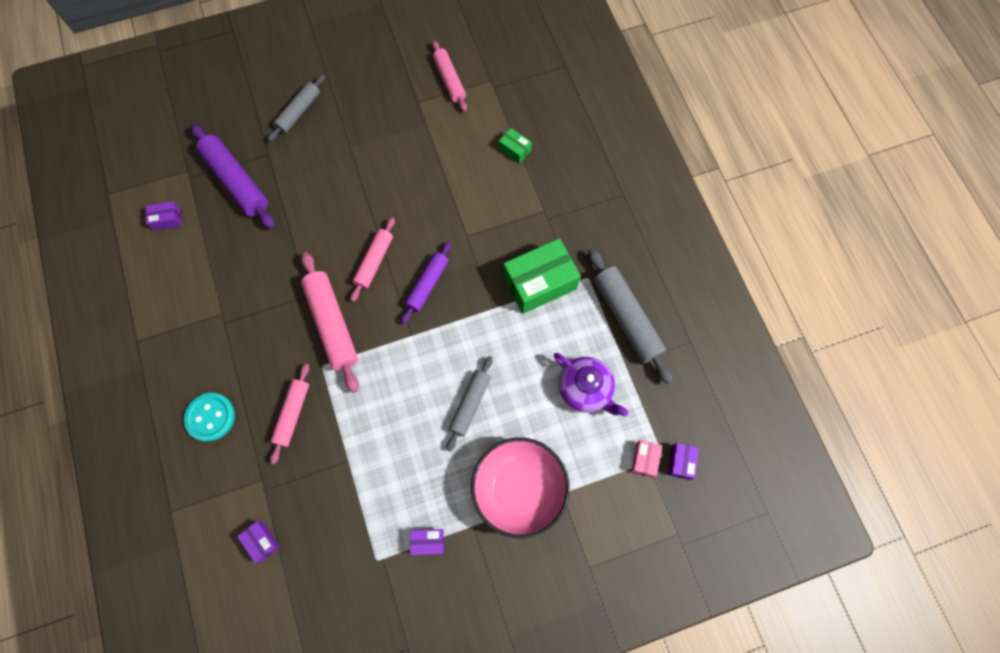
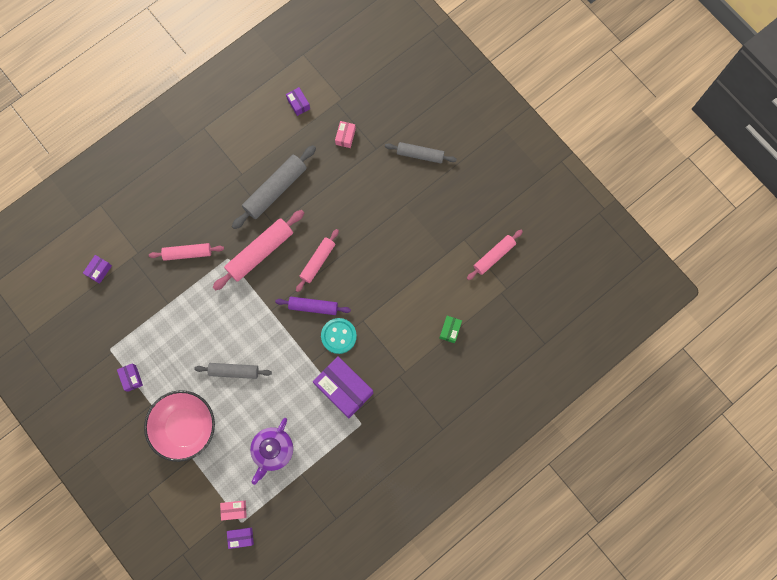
camera: 70 degrees right, 5 degrees up
turquoise button [184,393,235,442] -> turquoise button moved to [321,318,357,354]
purple rolling pin [191,124,275,229] -> pink box [335,121,356,148]
pink rolling pin [350,217,395,302] -> pink rolling pin turned 60 degrees counterclockwise [296,229,339,292]
green box [503,238,581,314] -> purple box [313,356,373,418]
grey rolling pin [588,248,673,384] -> grey rolling pin moved to [232,145,316,229]

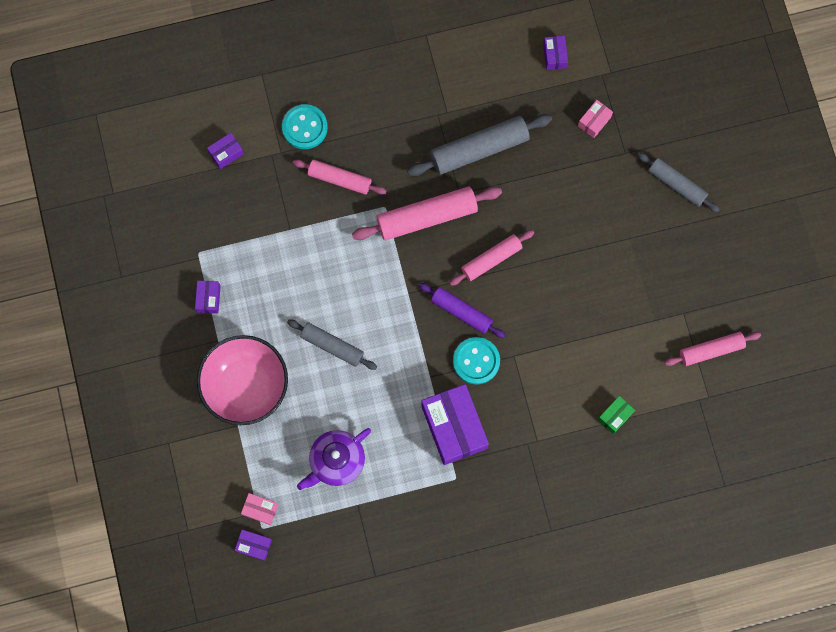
camera: 25 degrees right, 0 degrees up
none -> turquoise button [282,104,328,149]

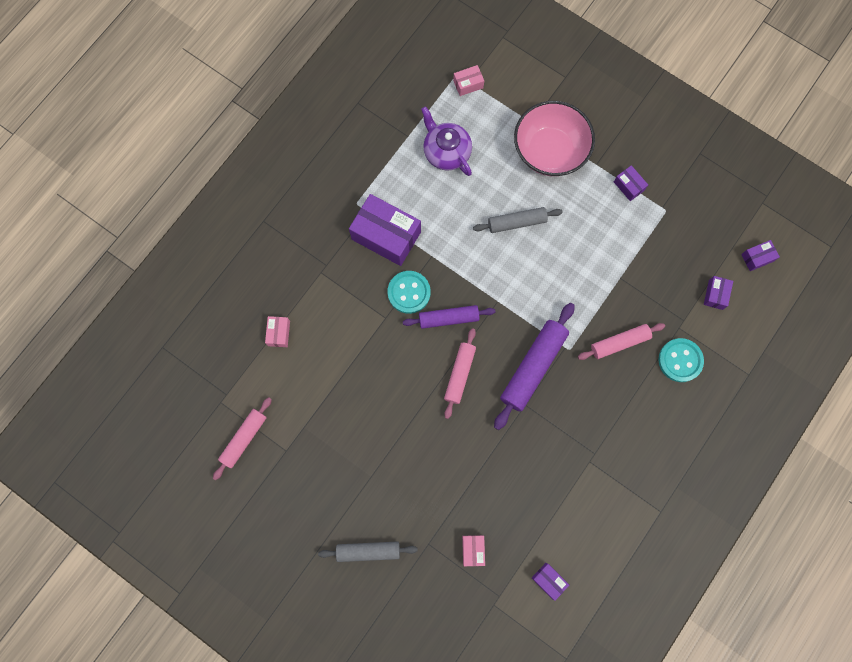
camera: 140 degrees right, 0 degrees up
purple box [235,530,272,561] -> purple box moved to [741,240,780,271]
purple teapot [297,428,371,490] -> purple teapot turned 45 degrees counterclockwise [421,106,472,176]
pink rolling pin [352,187,502,240] -> purple rolling pin [494,303,575,430]
grey rolling pin [407,114,552,176] -> none
green box [597,396,635,434] -> pink box [265,316,290,347]

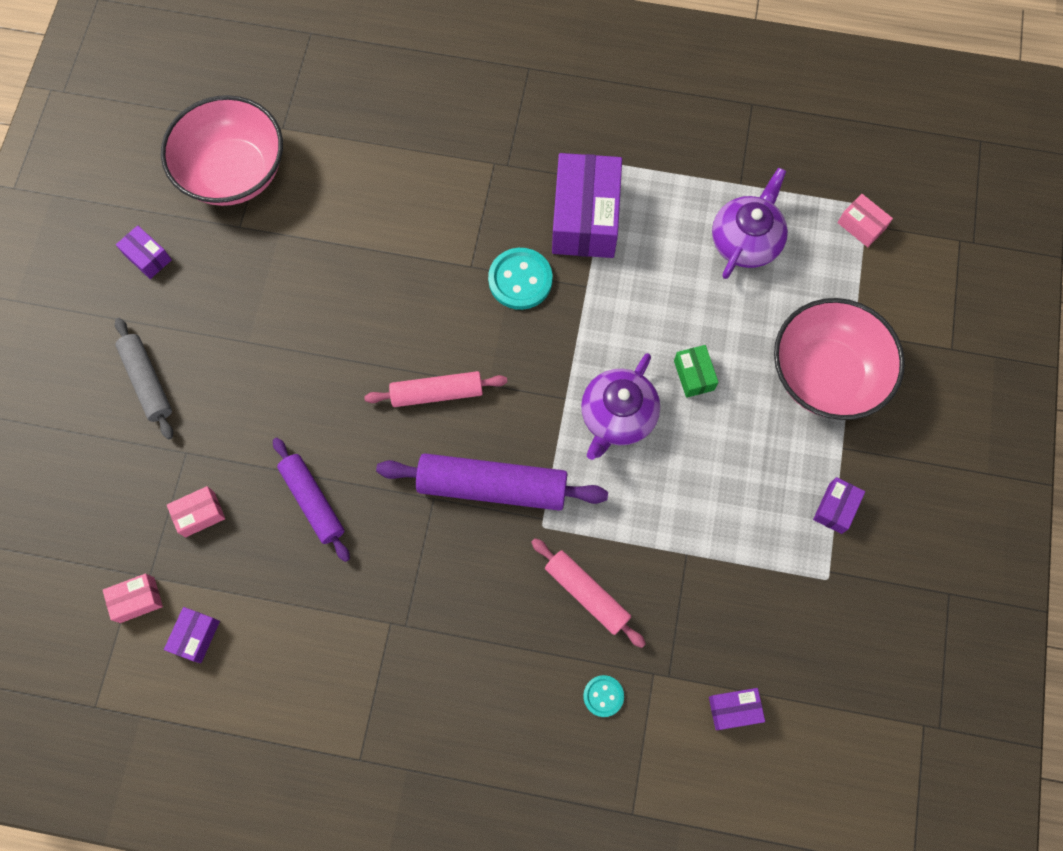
camera: 65 degrees right, 5 degrees down
pink rolling pin [213,397,272,480] -> pink bowl [161,95,283,206]
pink box [265,316,290,347] -> pink box moved to [103,574,163,623]
purple rolling pin [403,305,495,329] -> purple rolling pin moved to [273,438,350,562]
grey rolling pin [473,207,563,233] -> green box [674,345,719,398]
turquoise button [658,338,704,382] -> turquoise button [583,675,624,717], size x0.56
purple box [741,240,780,271] -> purple box moved to [116,225,172,279]
none -> purple teapot [581,353,660,460]

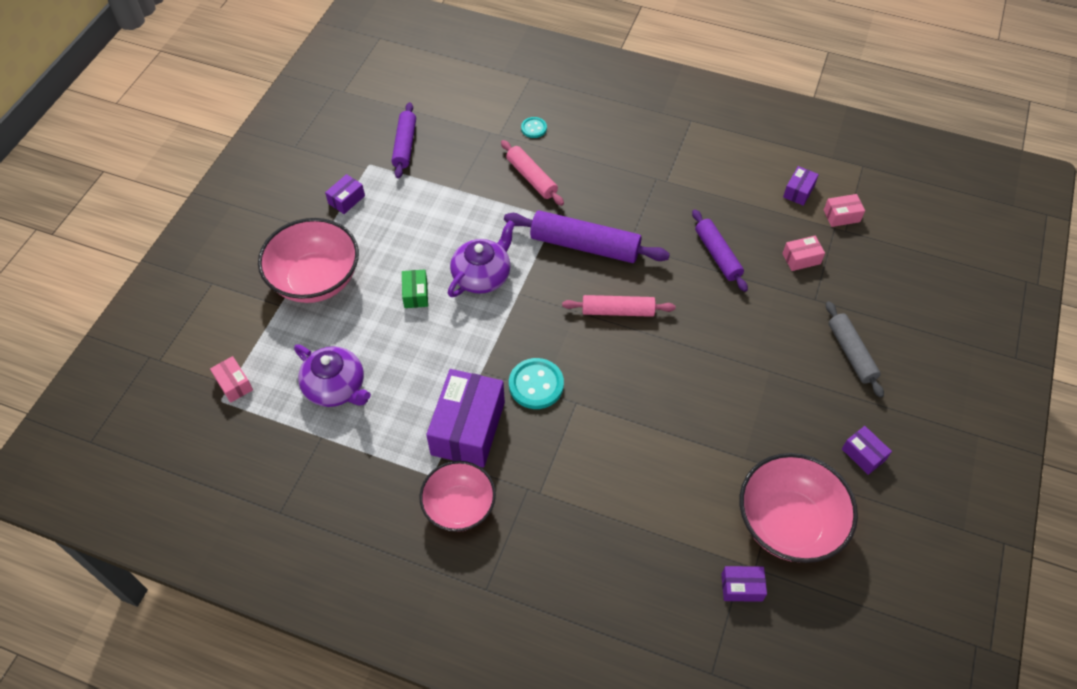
camera: 170 degrees left, 15 degrees down
purple box [709,688,765,730] -> purple box moved to [721,566,767,602]
purple teapot [712,167,788,279] -> purple teapot turned 90 degrees counterclockwise [294,344,371,407]
none -> purple rolling pin [392,102,416,179]
none -> pink bowl [419,461,496,532]

